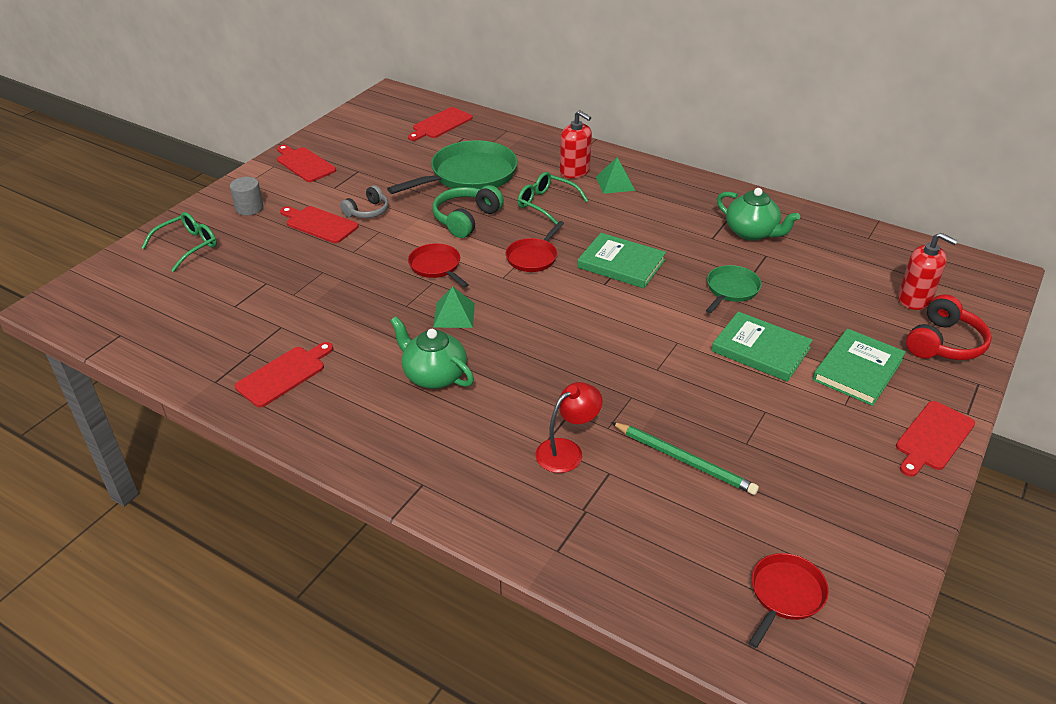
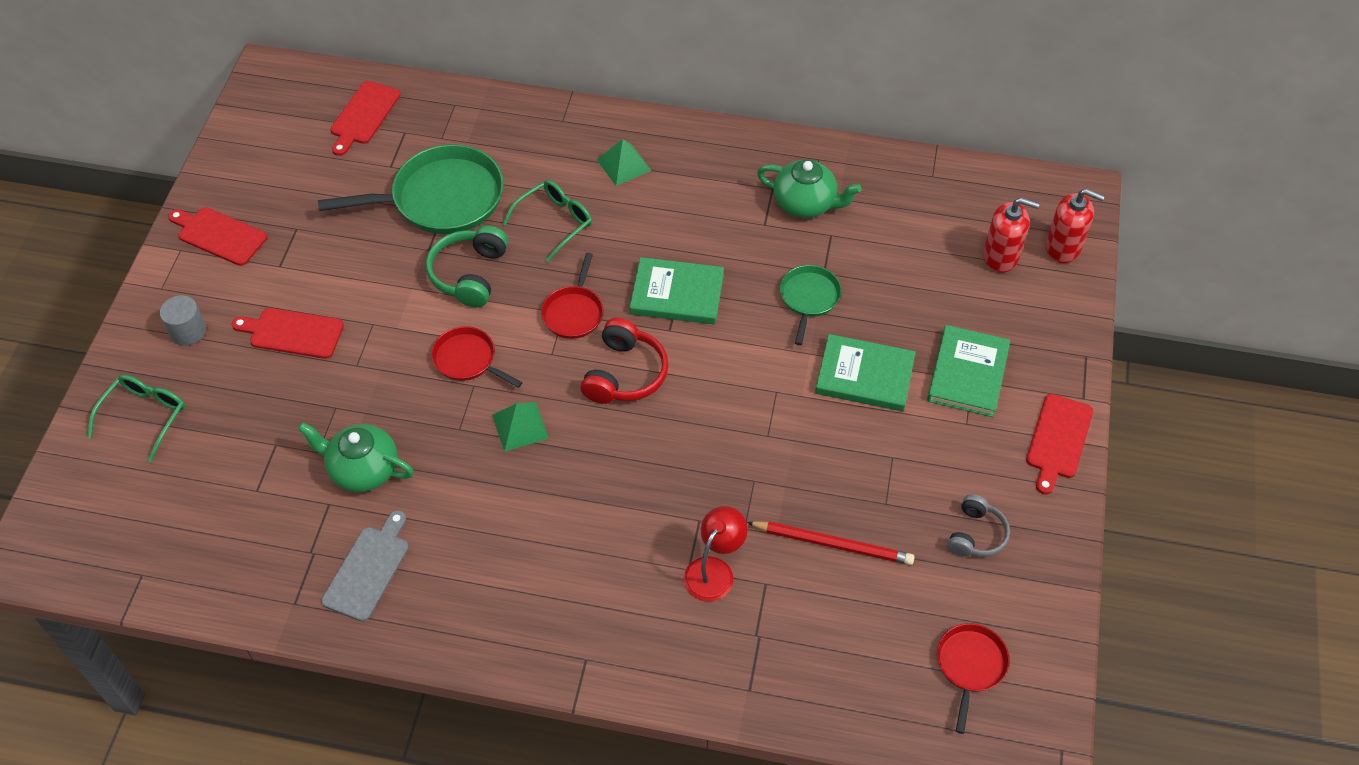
camera: 20 degrees left, 15 degrees up
red cutting board [235,342,333,407] -> grey cutting board [321,510,409,622]
grey headphones [340,185,389,218] -> grey headphones moved to [948,494,1010,557]
green pan [387,140,518,194] -> green pan turned 45 degrees clockwise [318,145,504,234]
green teapot [390,316,474,389] -> green teapot moved to [298,422,414,492]
green glasses [518,172,588,224] -> green glasses turned 120 degrees clockwise [502,180,592,262]
red soap dispenser [560,110,592,178] -> red soap dispenser moved to [1045,188,1105,263]
green pencil [611,422,759,495] -> red pencil [747,521,915,565]
red headphones [906,294,992,360] -> red headphones moved to [581,318,669,404]

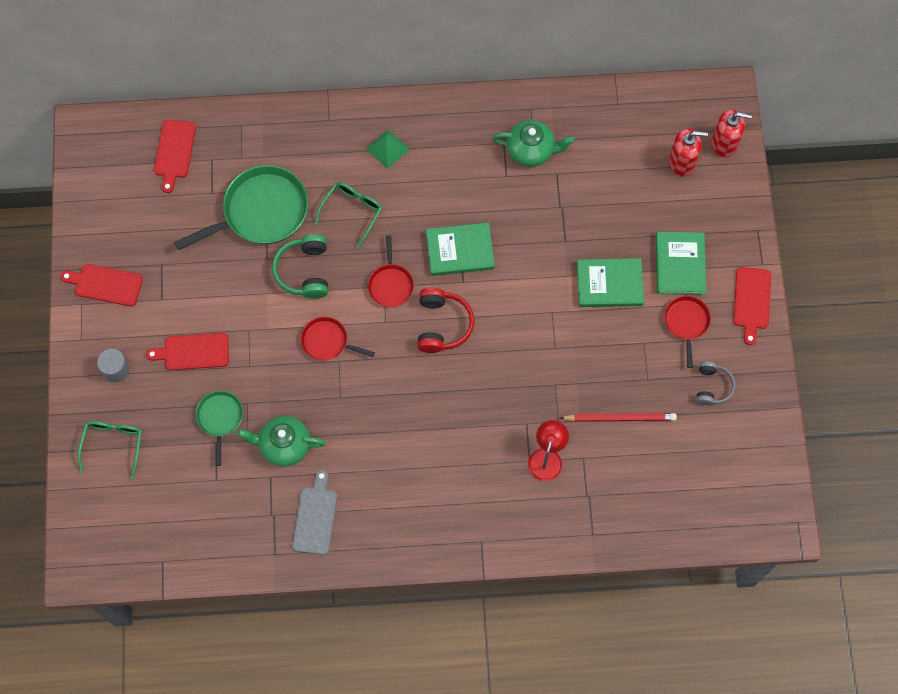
camera: 15 degrees left, 15 degrees up
green pyramid [492,402,549,452] -> none
green pan [780,265,842,345] -> green pan moved to [196,391,243,466]
red pan [937,623,1010,734] -> red pan moved to [664,296,711,368]

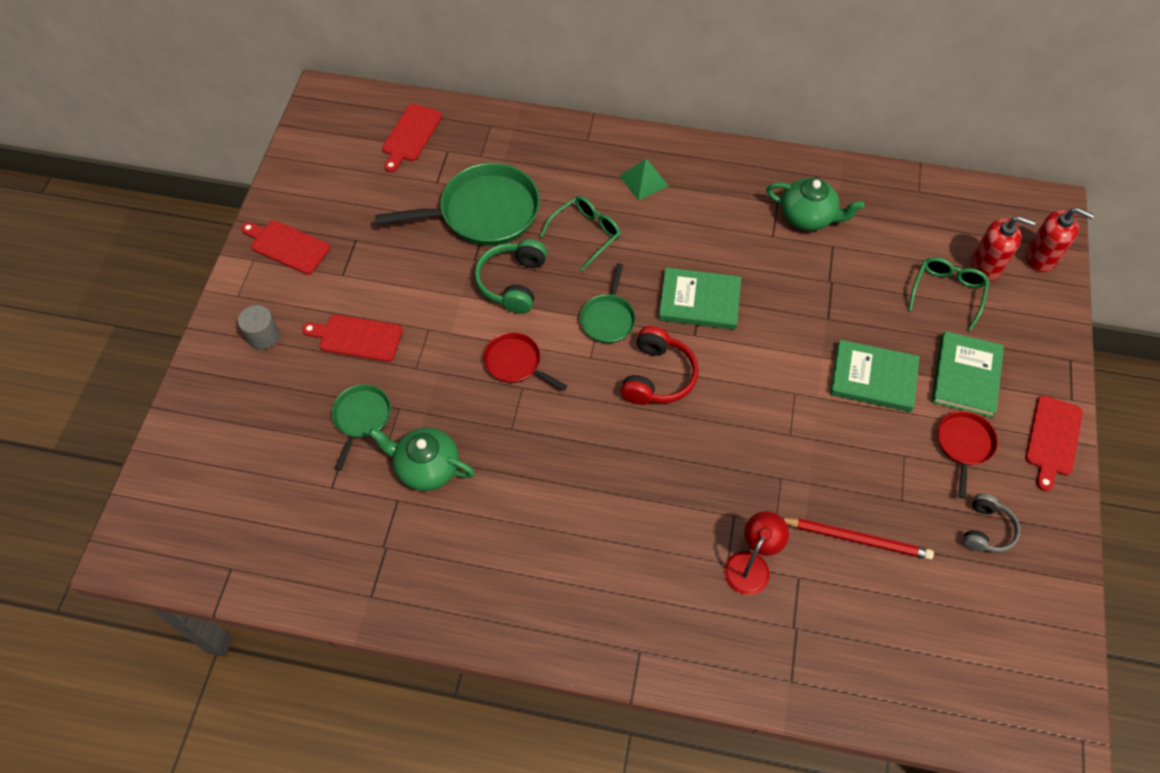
camera: 15 degrees right, 10 degrees down
green glasses [78,421,142,479] -> green glasses moved to [908,257,989,331]
grey cutting board [293,470,337,555] -> none
red pan [368,235,414,307] -> green pan [580,263,636,343]

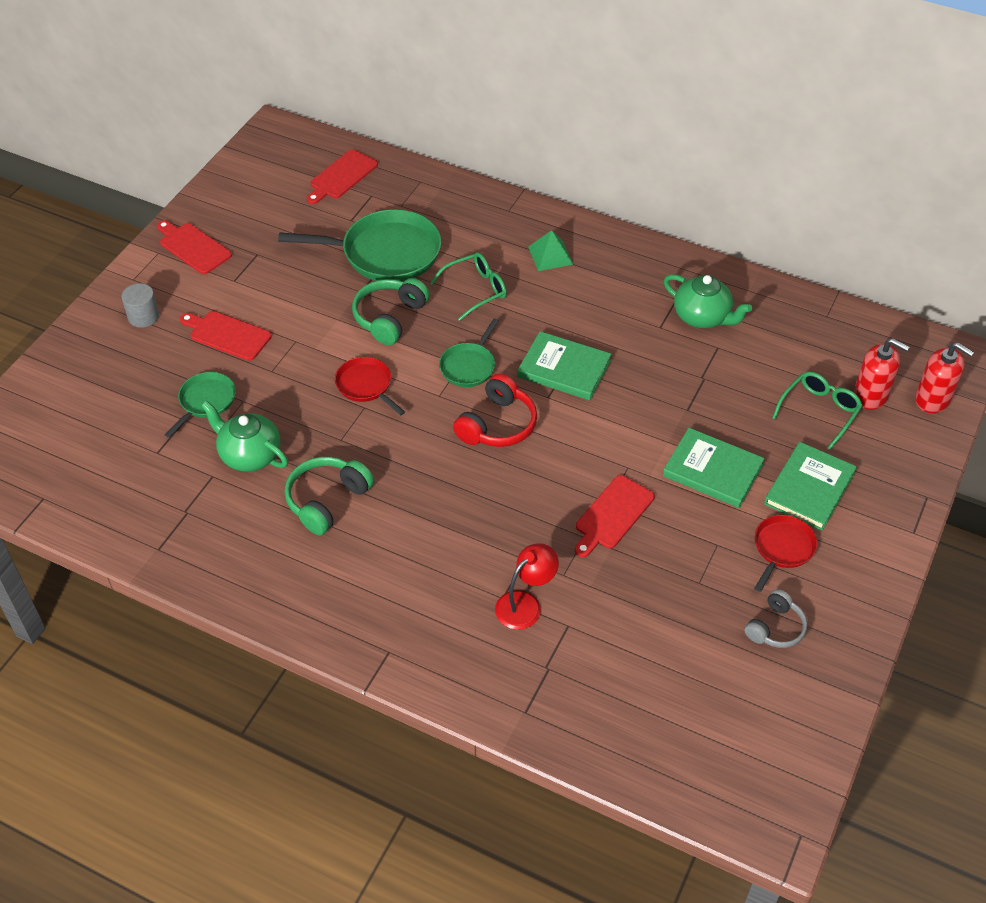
camera: 15 degrees right, 10 degrees down
red pencil [783,518,934,560] -> none
red cutting board [1025,396,1083,491] -> red cutting board moved to [575,475,655,557]
none -> green headphones [285,457,374,535]

